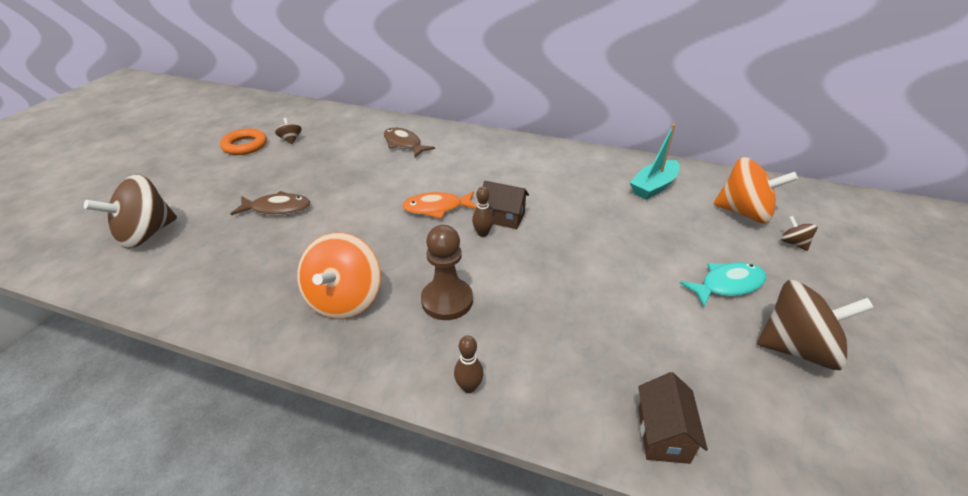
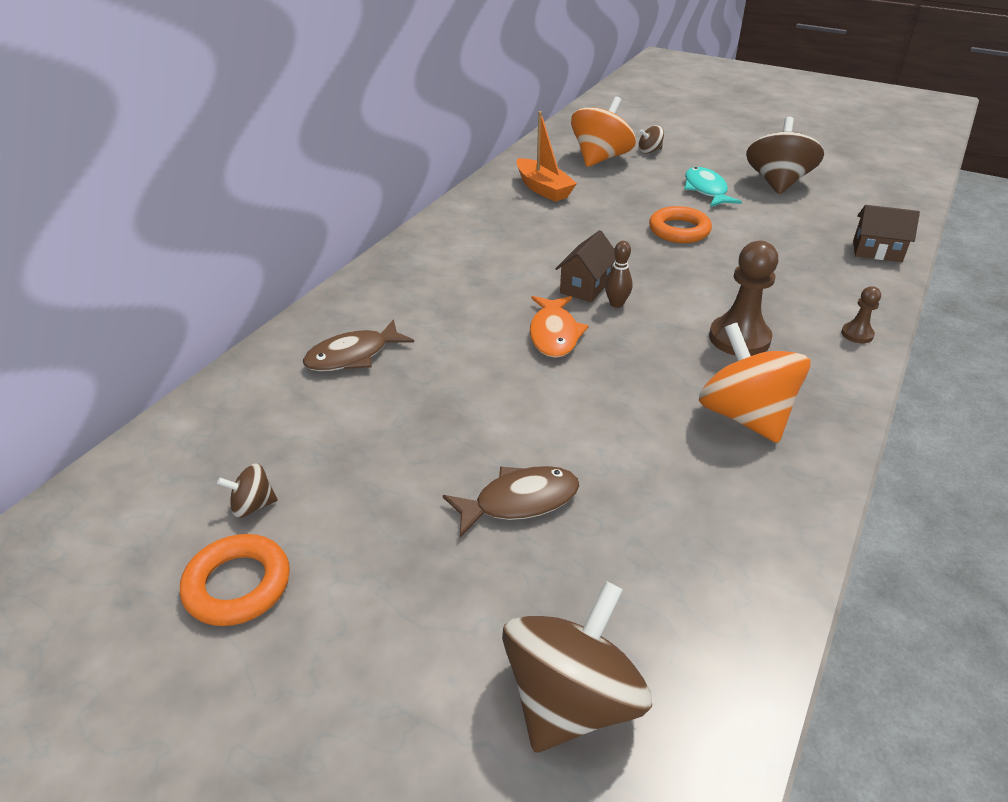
camera: 80 degrees left, 0 degrees up
brown spinning top [84,174,177,248] -> brown spinning top turned 105 degrees counterclockwise [502,581,652,753]
brown fish [231,191,310,216] -> brown fish turned 60 degrees clockwise [443,466,580,537]
orange spinning top [297,233,380,319] -> orange spinning top turned 135 degrees counterclockwise [699,323,810,443]
brown bowling pin [454,336,484,393] -> brown pawn [841,286,881,343]
turquoise boat [630,124,680,200] -> orange boat [516,111,577,202]
none -> orange ring [649,206,712,243]

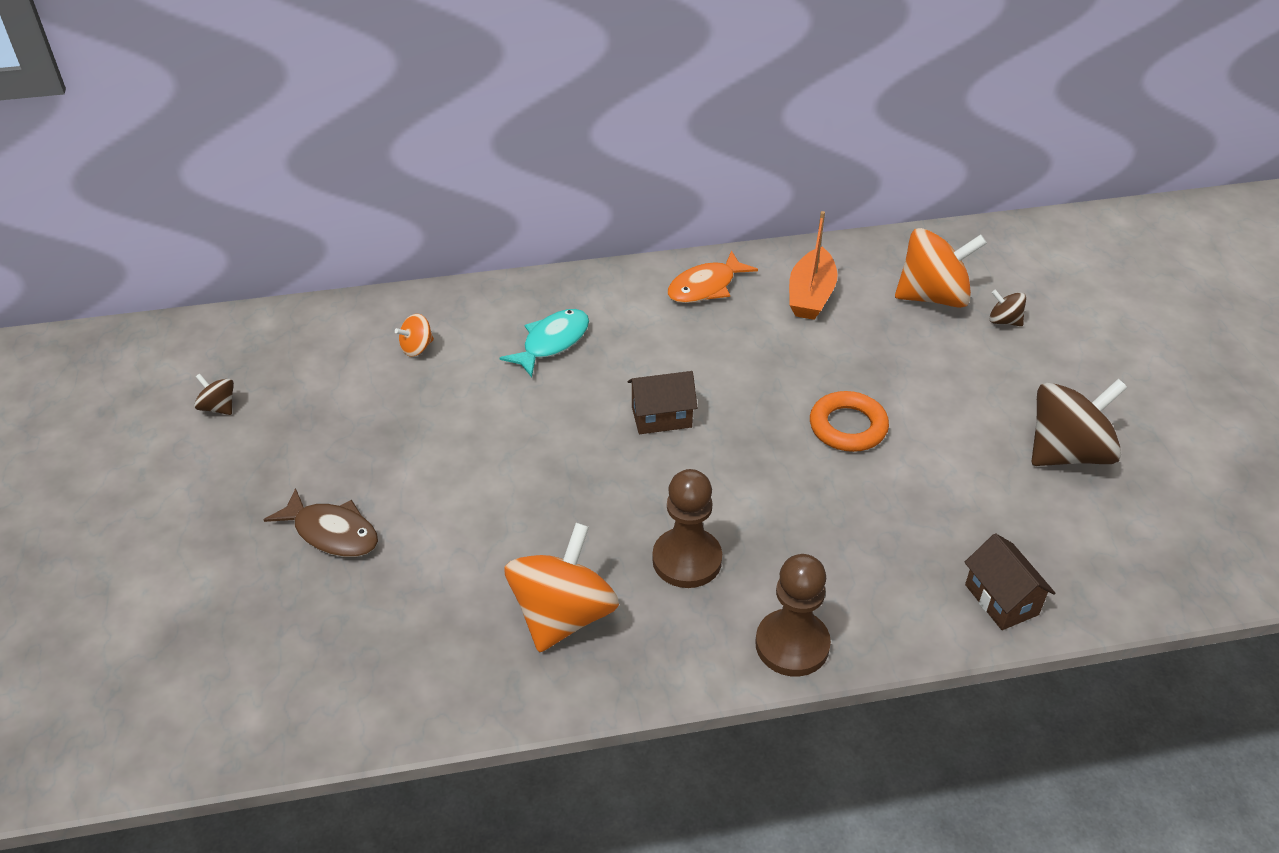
camera: 50 degrees right, 5 degrees up
orange ring [180,534,290,626] -> none
brown fish [303,319,414,371] -> orange spinning top [395,314,434,357]
brown spinning top [502,581,652,753] -> none
orange fish [530,296,588,358] -> orange fish moved to [668,250,758,303]
brown bowling pin [605,241,633,308] -> none
turquoise fish [684,167,742,207] -> turquoise fish moved to [499,309,589,377]
brown pawn [841,286,881,343] -> brown pawn [755,554,831,676], size x1.95

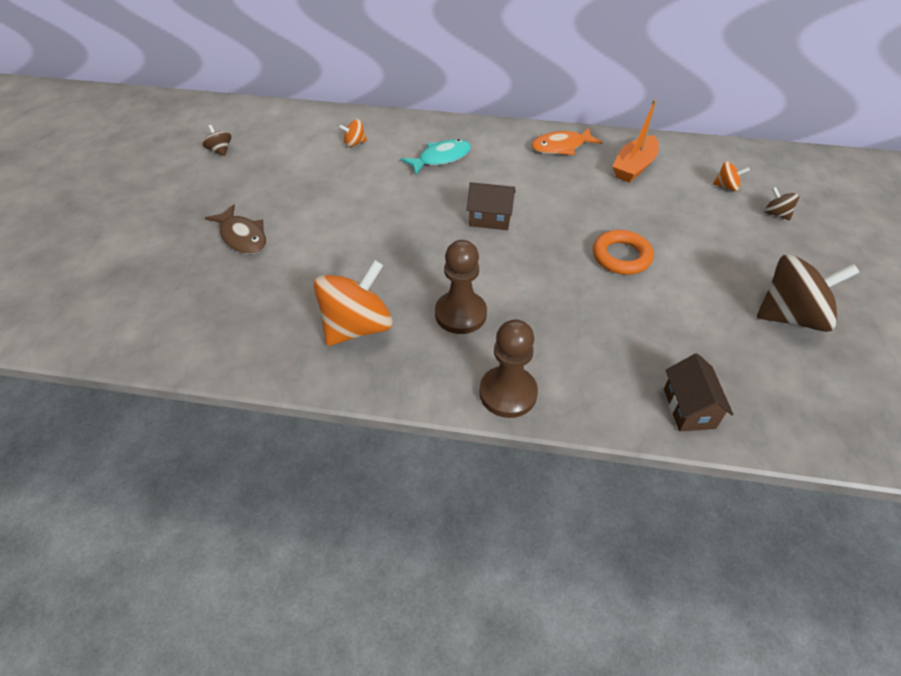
camera: 20 degrees right, 5 degrees up
orange spinning top [895,228,987,308] -> orange spinning top [713,161,750,191], size x0.45

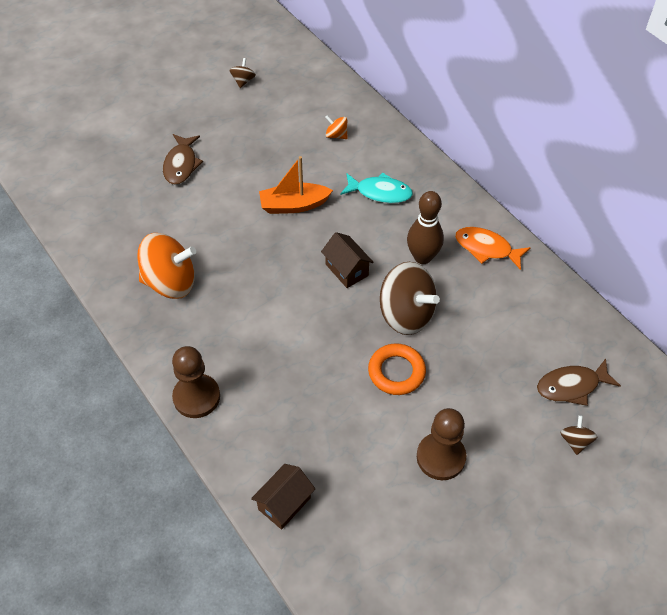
camera: 45 degrees right, 5 degrees up
brown pawn [435,240,487,334] -> brown pawn moved to [417,408,466,480]
orange boat [612,99,659,183] -> orange boat moved to [259,156,333,214]
orange spinning top [713,161,750,191] -> brown fish [537,358,621,406]
brown spinning top [757,254,859,332] -> brown spinning top moved to [380,262,440,335]
none -> brown bowling pin [407,191,444,264]

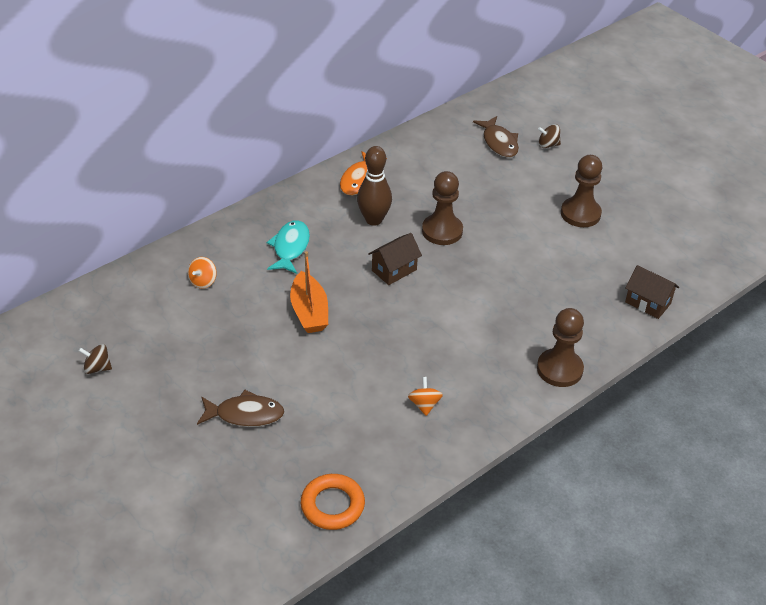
camera: 95 degrees left, 10 degrees down
orange spinning top [137,233,196,299] -> orange spinning top [408,377,443,416], size x0.45
orange ring [368,343,426,395] -> orange ring moved to [301,474,365,530]
brown spinning top [380,262,440,335] -> brown pawn [422,171,463,245]

